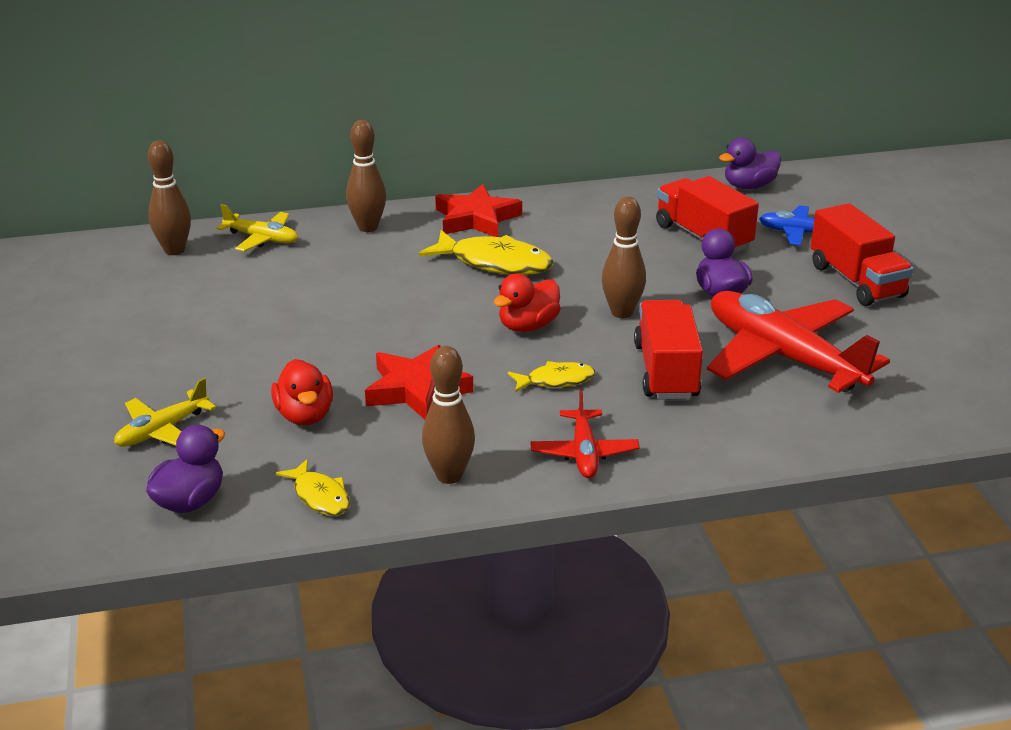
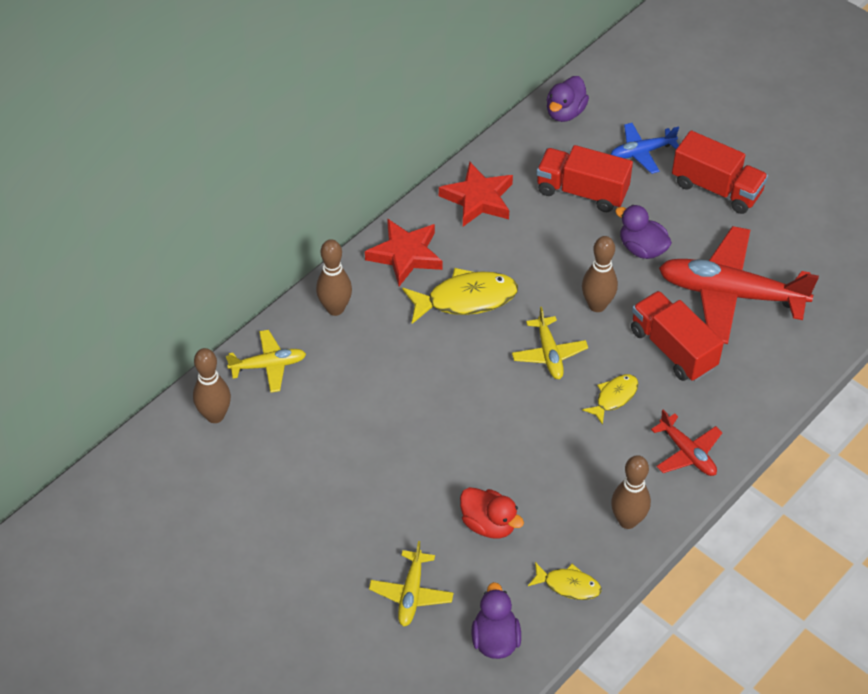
camera: 35 degrees left, 20 degrees up
red star [365,345,473,419] -> red star moved to [439,162,513,227]
red duck [493,274,561,332] -> yellow plane [512,307,588,379]

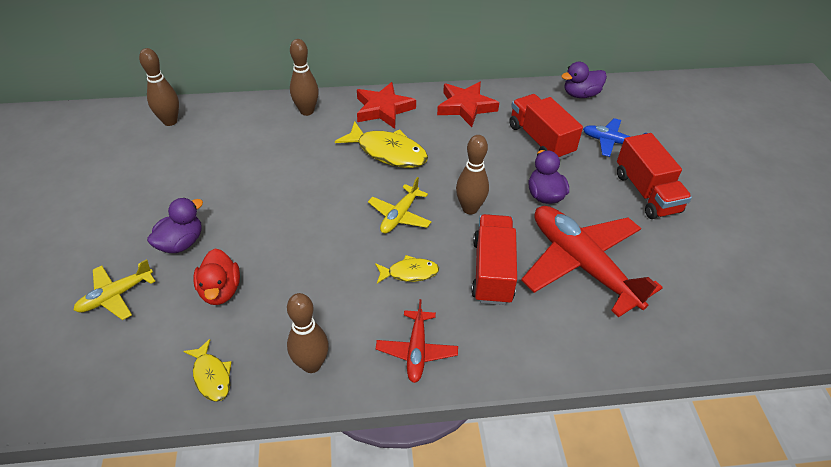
camera: 40 degrees right, 5 degrees down
yellow plane [226,330,306,393] -> none
purple duck [472,582,521,659] -> purple duck moved to [147,198,203,253]

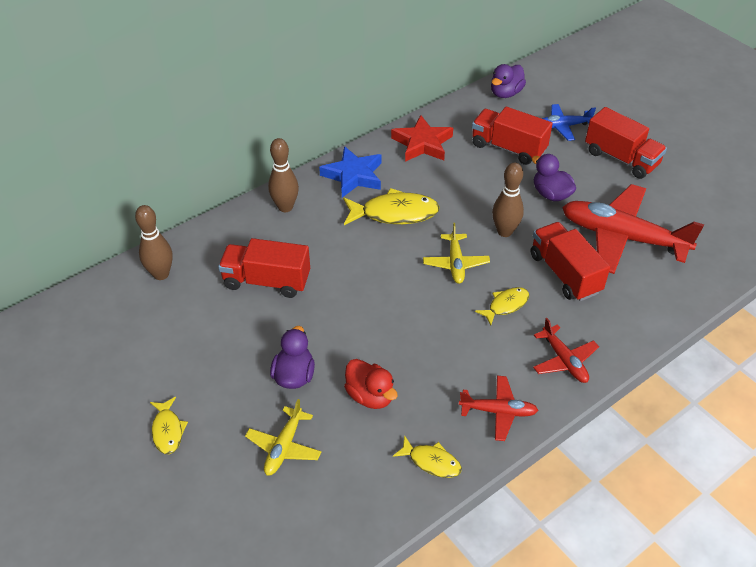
camera: 30 degrees left, 0 degrees up
brown bowling pin [287,293,329,373] -> red plane [459,376,538,441]
red star [357,82,416,129] -> blue star [319,146,381,197]
none -> yellow fish [150,397,188,454]
none -> red truck [218,238,310,298]

